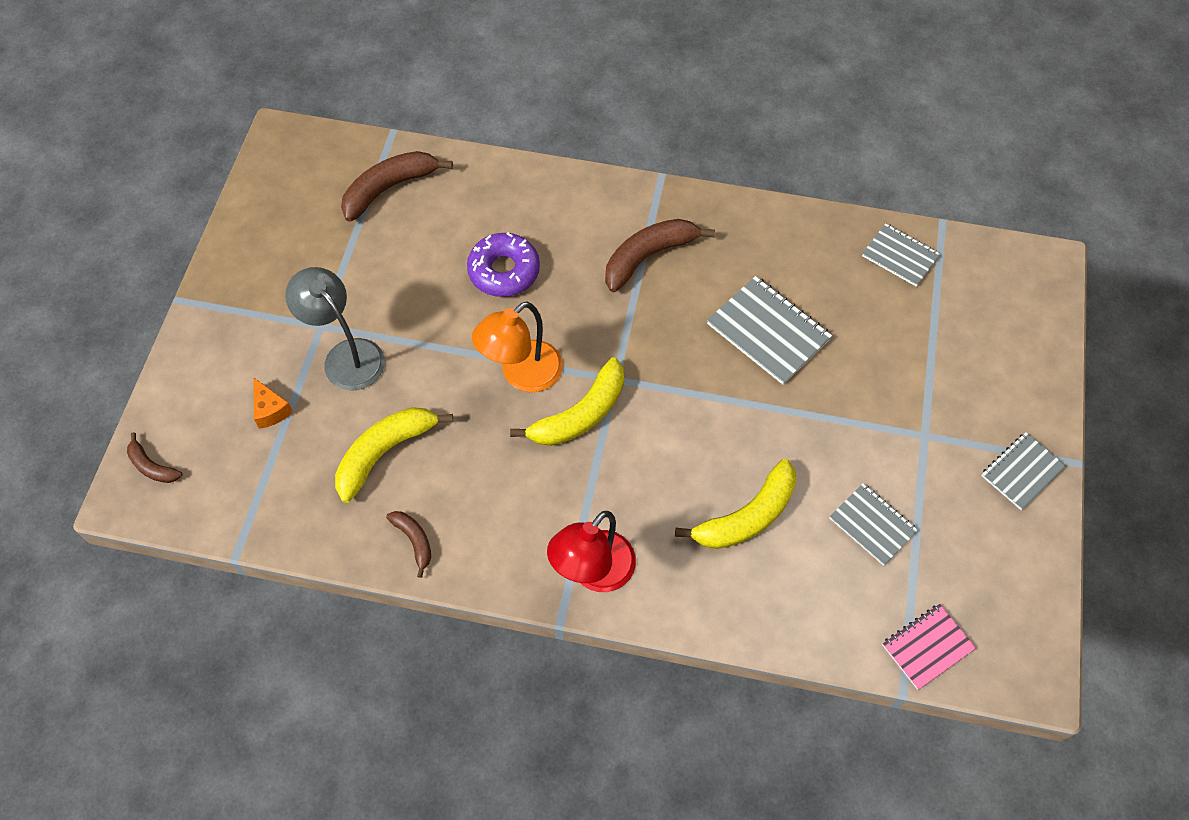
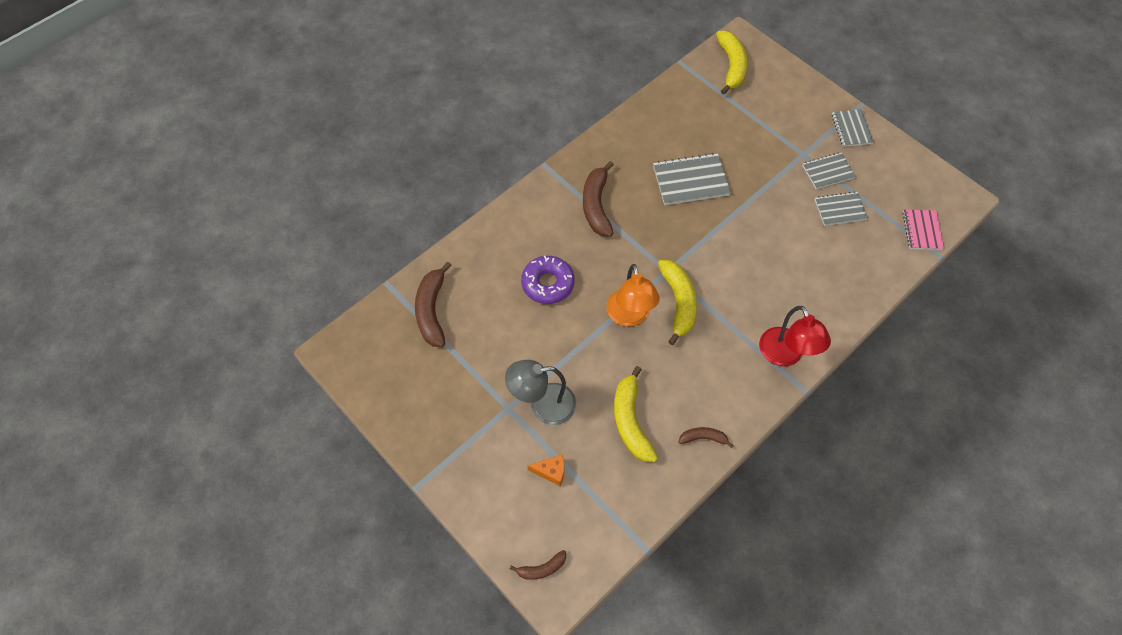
camera: 55 degrees left, 0 degrees up
yellow banana [675,459,796,549] -> yellow banana moved to [716,31,747,95]
grey notebook [862,223,940,287] -> grey notebook moved to [802,152,856,189]

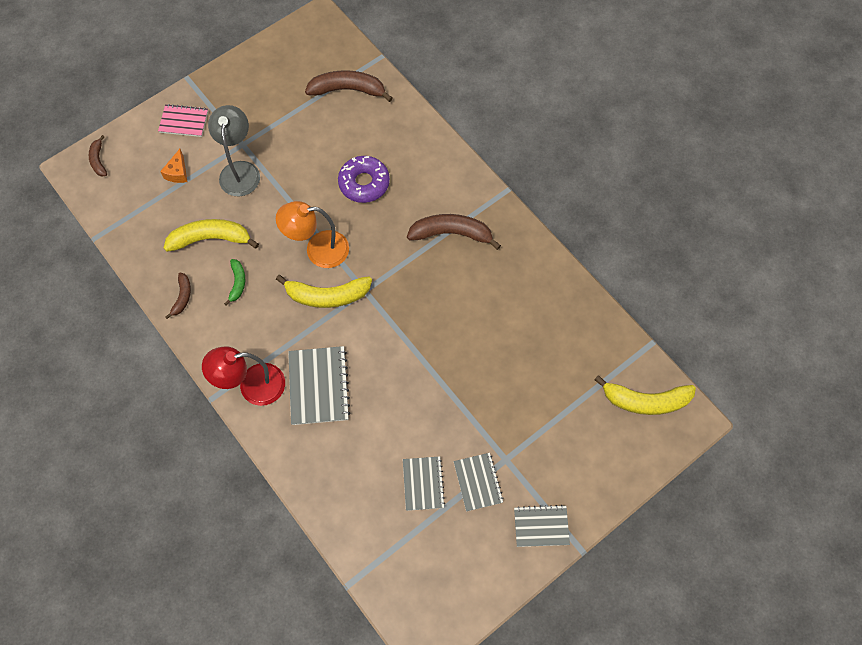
camera: 95 degrees right, 5 degrees up
grey notebook [653,153,731,205] -> grey notebook moved to [288,346,351,425]
pink notebook [902,210,944,250] -> pink notebook moved to [158,104,208,137]
none -> green banana [224,259,245,306]

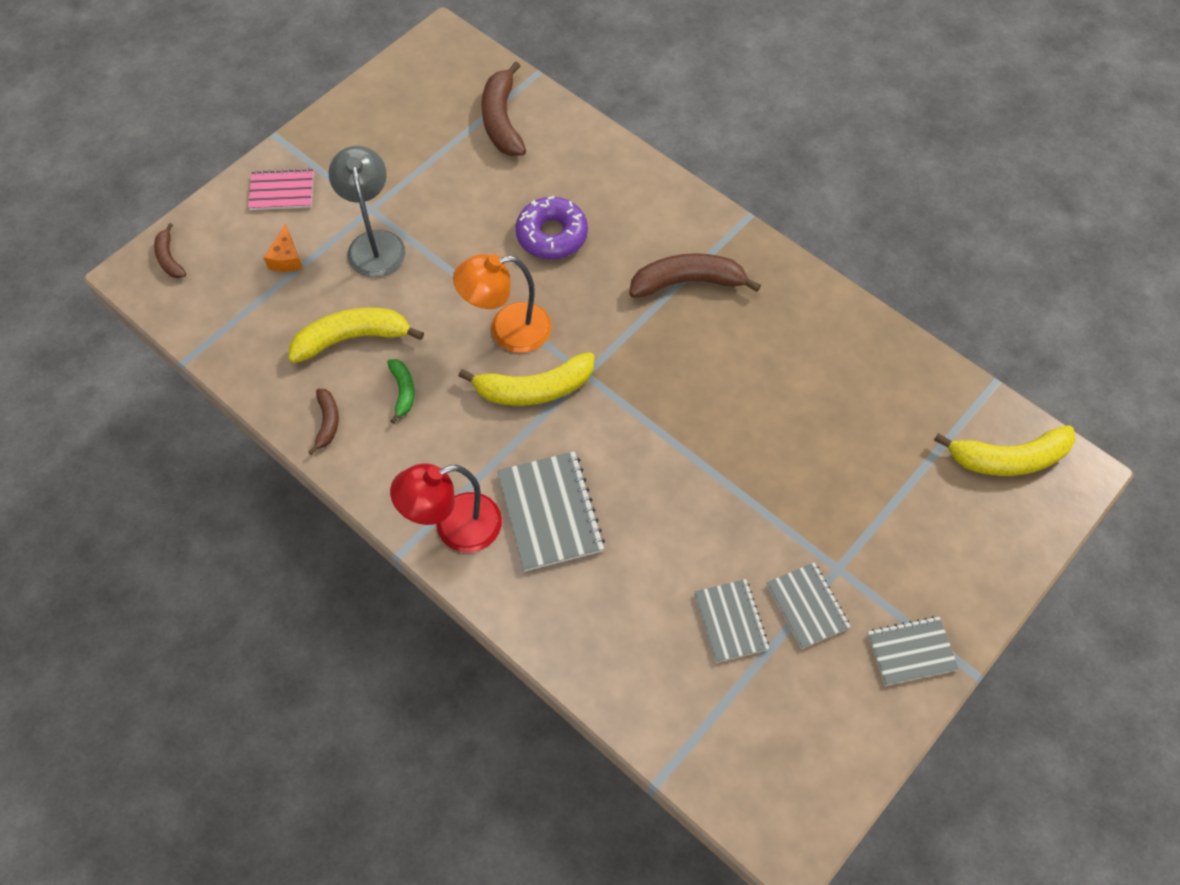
camera: 10 degrees left, 5 degrees down
brown banana [305,70,393,102] -> brown banana turned 90 degrees counterclockwise [481,61,526,156]

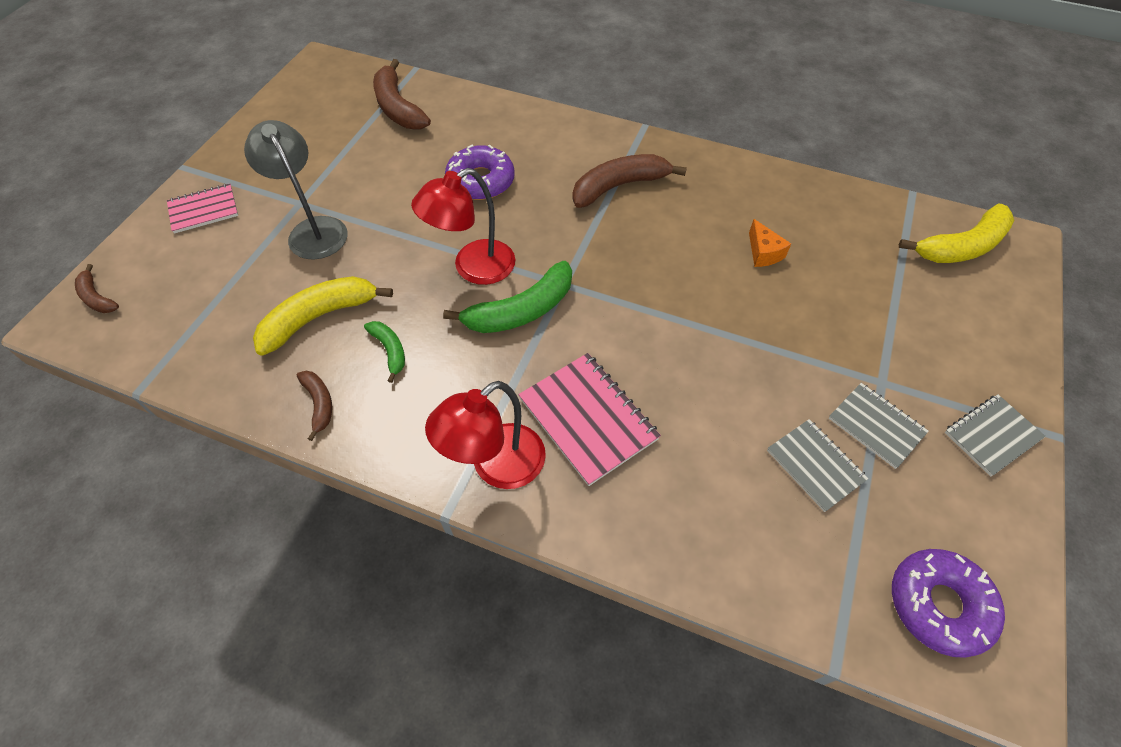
camera: 20 degrees left, 5 degrees down
orange cheese [264,224,303,272] -> orange cheese moved to [749,219,791,267]
orange lamp [453,254,552,353] -> red lamp [411,168,515,285]
yellow banana [459,352,594,406] -> green banana [443,261,572,333]
grey notebook [497,451,605,571] -> pink notebook [518,353,661,486]
none -> purple donut [892,549,1005,658]

